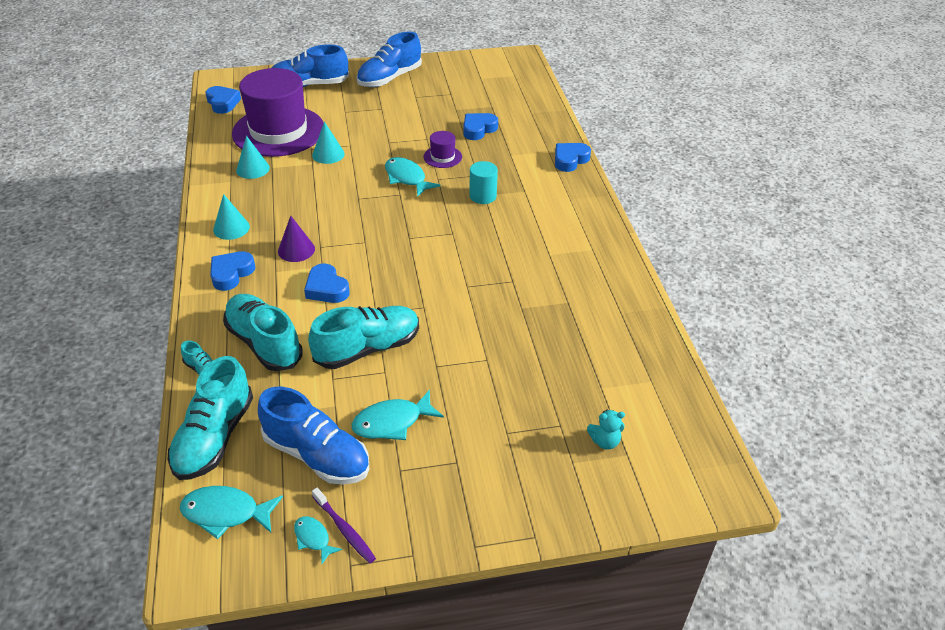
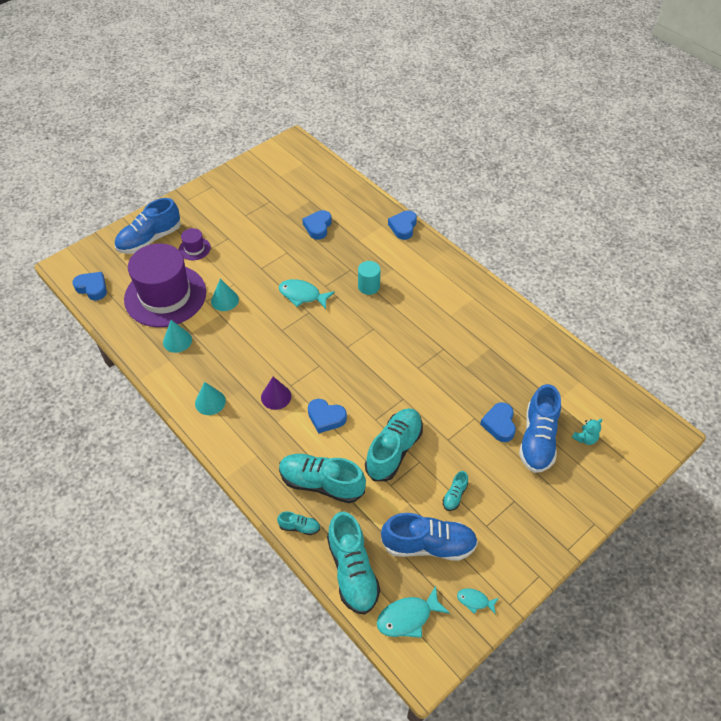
camera: 30 degrees left, 10 degrees up
blue heart [210,251,255,291] -> blue heart moved to [480,402,516,442]
purple toothbrush [312,487,376,563] -> none
turquoise fish [352,390,444,440] -> turquoise shoe [443,471,468,511]
blue shoe [357,32,422,87] -> blue shoe moved to [519,384,561,473]
purple hat [424,131,462,168] -> purple hat moved to [179,228,211,260]

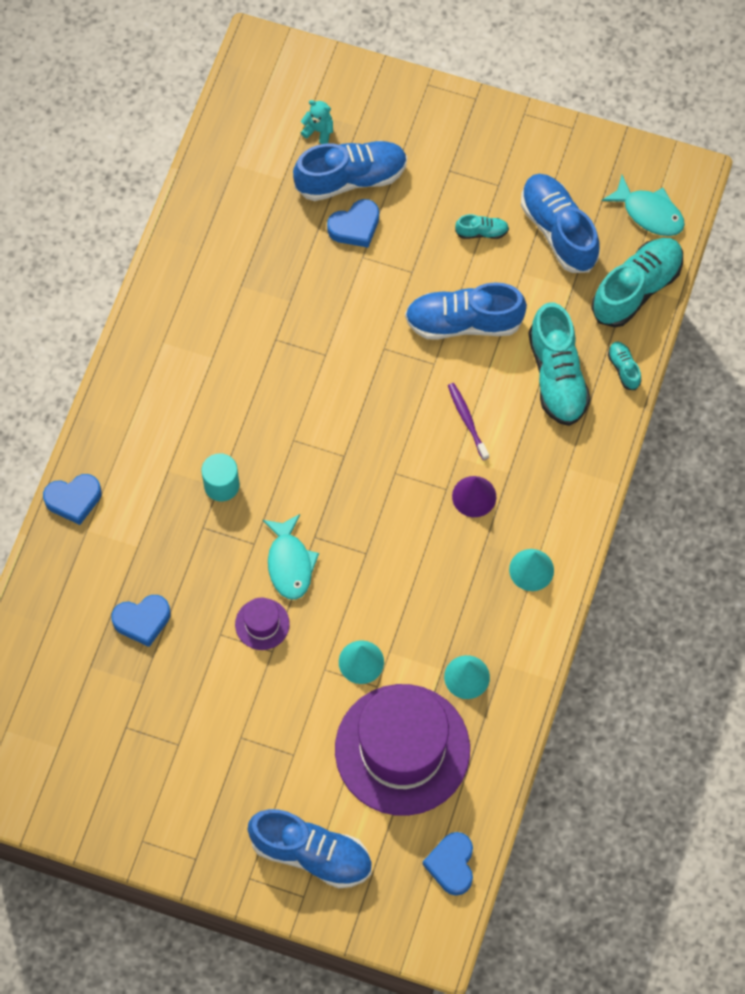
camera: 120 degrees left, 15 degrees up
purple hat [179,228,211,260] -> purple hat moved to [235,597,290,650]
blue heart [308,399,347,433] -> purple toothbrush [448,383,489,460]
turquoise shoe [365,408,423,481] -> blue shoe [405,282,527,340]
turquoise fish [457,588,499,615] -> none

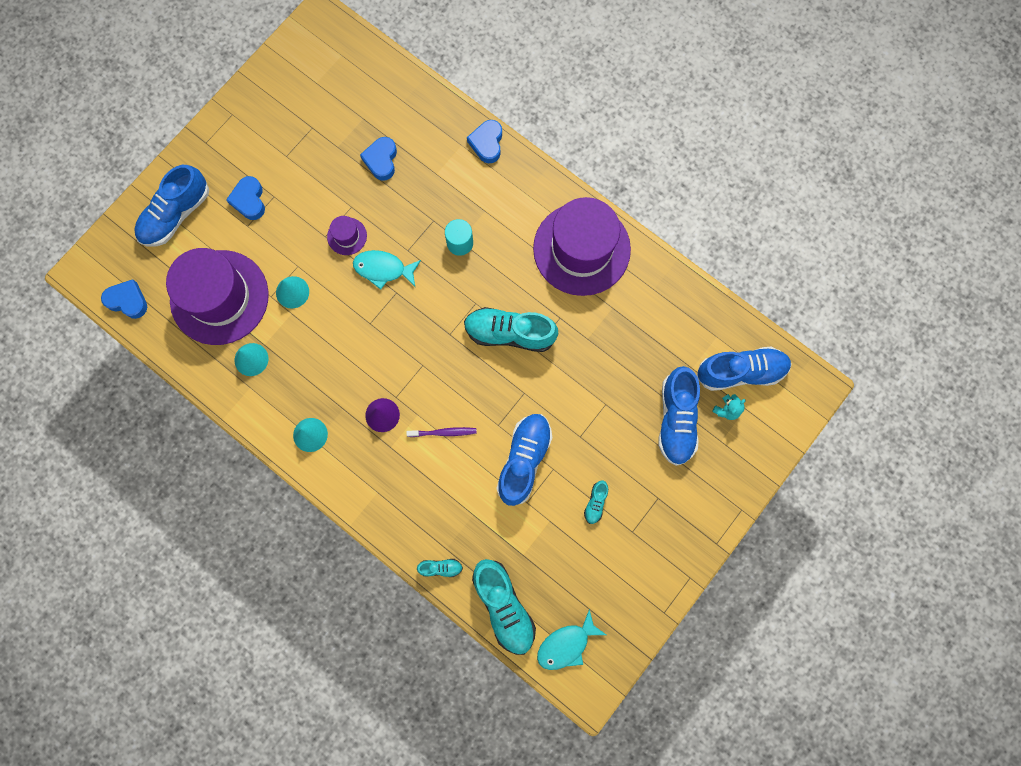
camera: 110 degrees right, 10 degrees up
blue heart [327,199,379,248] -> blue heart moved to [226,176,265,220]
blue shoe [521,174,600,273] -> blue shoe moved to [697,347,791,391]
turquoise shoe [528,302,590,426] -> turquoise shoe moved to [464,307,558,352]
none -> purple hat [533,197,631,296]

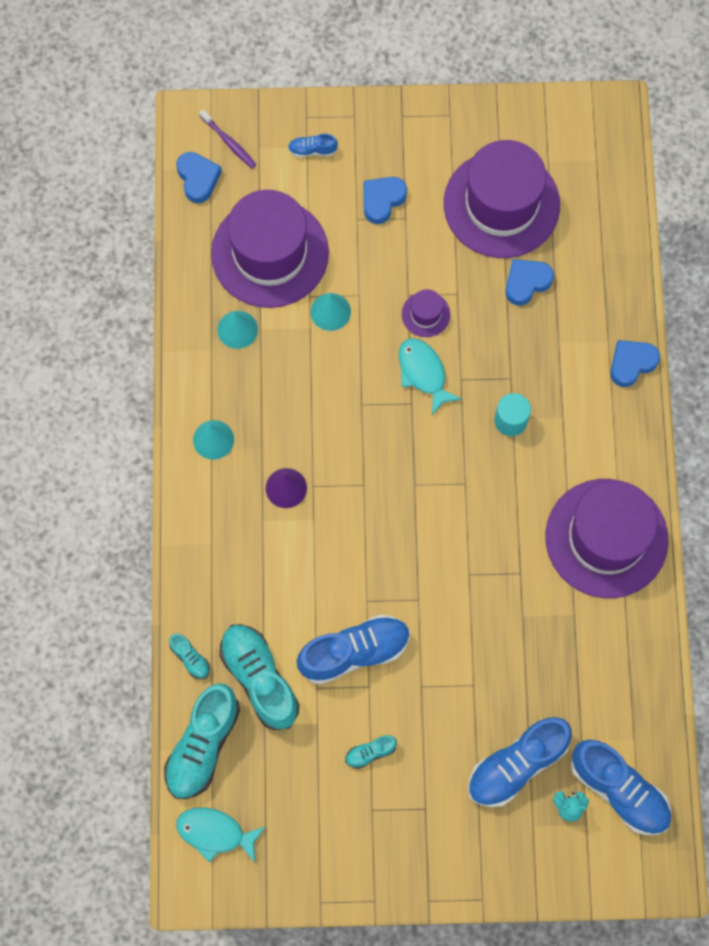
camera: 50 degrees right, 5 degrees down
blue shoe [134,165,209,246] -> blue shoe [288,134,338,157], size x0.46
purple toothbrush [406,427,477,437] -> purple toothbrush moved to [199,109,256,168]
turquoise shoe [464,307,558,352] -> turquoise shoe moved to [220,624,299,730]
none -> purple hat [444,140,560,258]

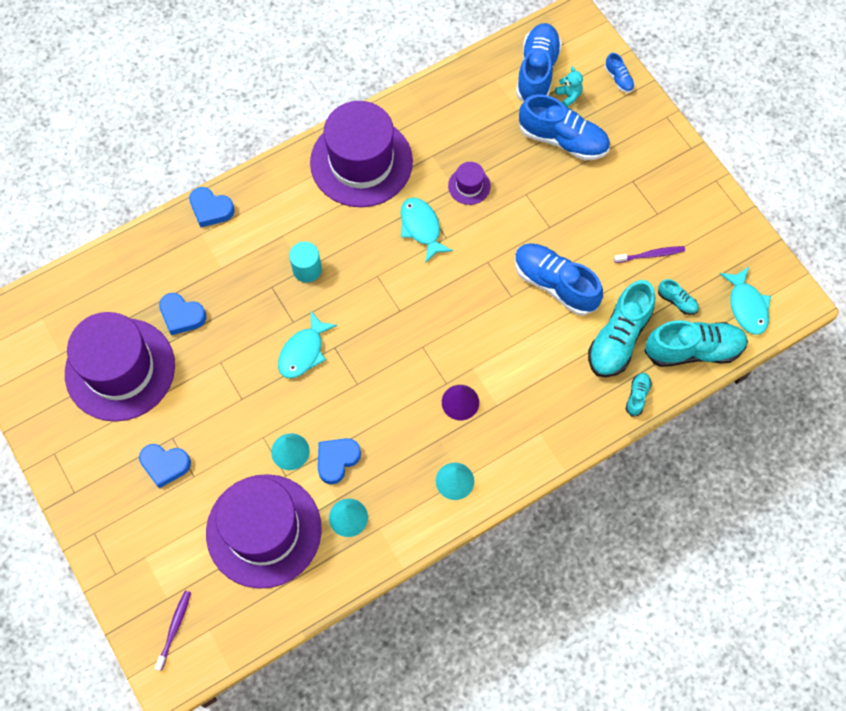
camera: 120 degrees left, 5 degrees down
blue heart [176,152,222,203] -> blue heart moved to [318,438,361,484]
blue shoe [288,134,338,157] -> blue shoe moved to [604,52,635,93]
turquoise shoe [345,735,397,769] -> turquoise shoe moved to [658,279,699,315]
purple hat [402,289,450,337] -> purple hat moved to [448,162,491,205]
none -> turquoise fish [401,197,453,263]
none -> purple toothbrush [614,246,685,263]

